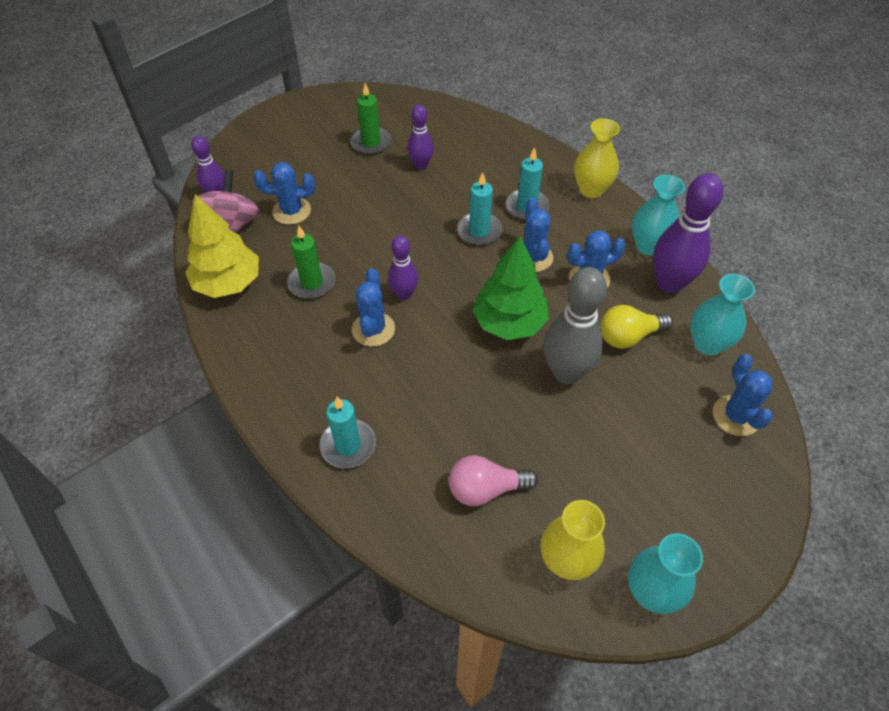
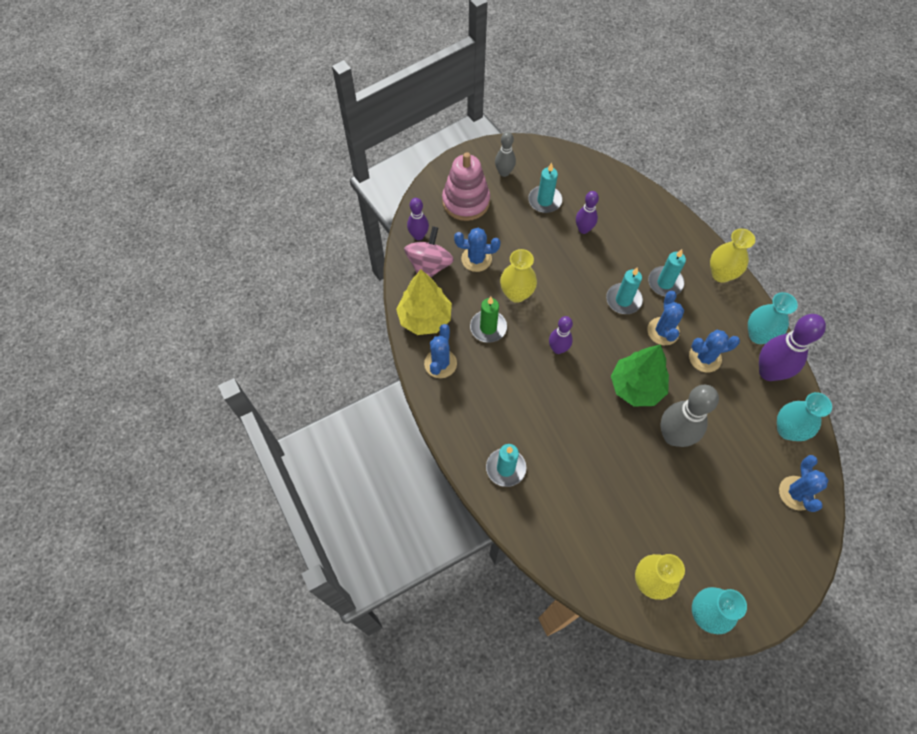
camera: 10 degrees right, 10 degrees up
green candle [350,83,391,155] -> turquoise candle [528,163,562,213]
blue cactus [352,268,395,347] -> blue cactus moved to [424,324,457,378]
pink light bulb [449,455,538,506] -> none
yellow light bulb [600,305,673,349] -> none
none -> pink stacking toy [442,152,490,221]
none -> grey bowling pin [495,132,516,177]
none -> yellow vase [500,249,537,303]

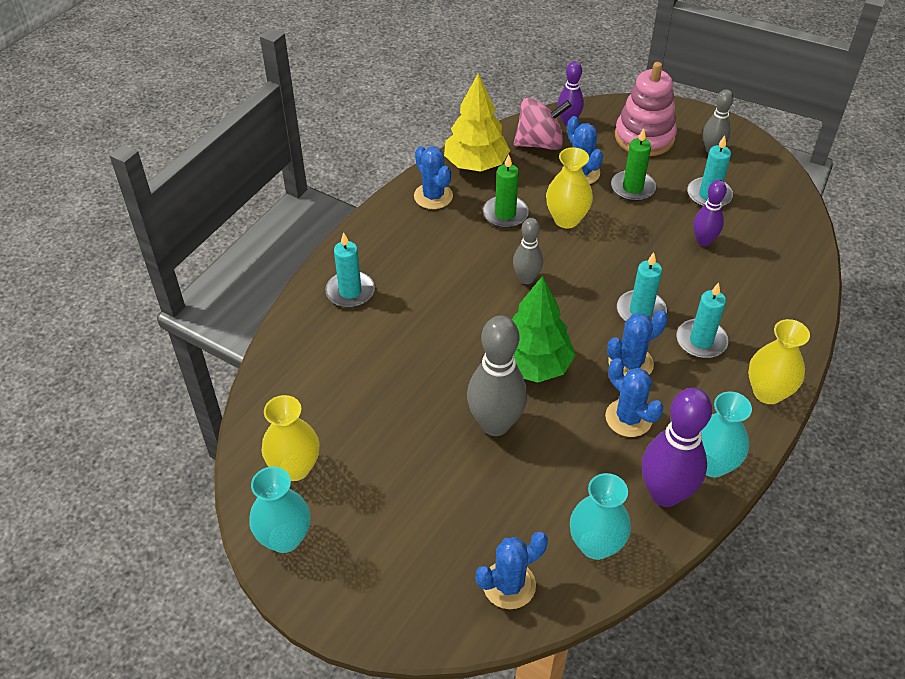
camera: 60 degrees right, 15 degrees down
blue cactus [424,324,457,378] -> blue cactus turned 75 degrees clockwise [414,146,453,209]
purple bowling pin [549,316,573,354] -> grey bowling pin [513,218,543,284]
none -> green candle [611,128,656,201]

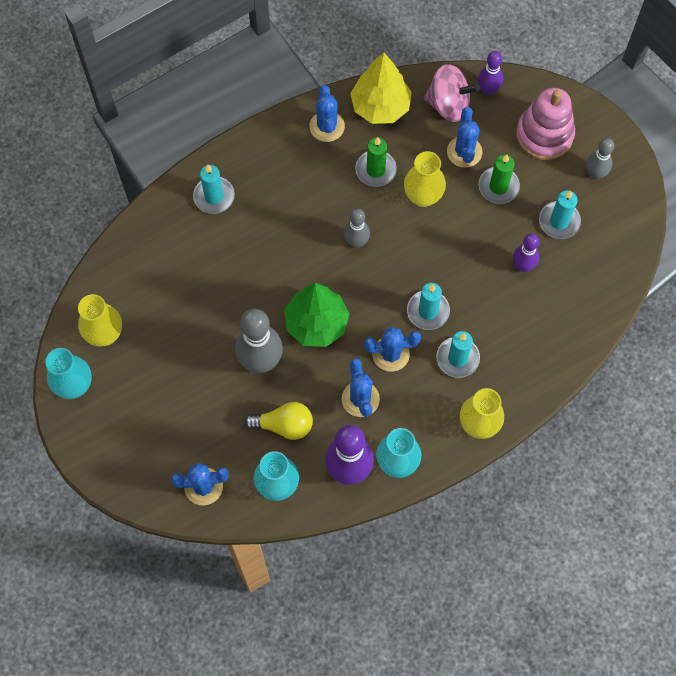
camera: 25 degrees right, 20 degrees up
none -> yellow light bulb [244,402,313,440]

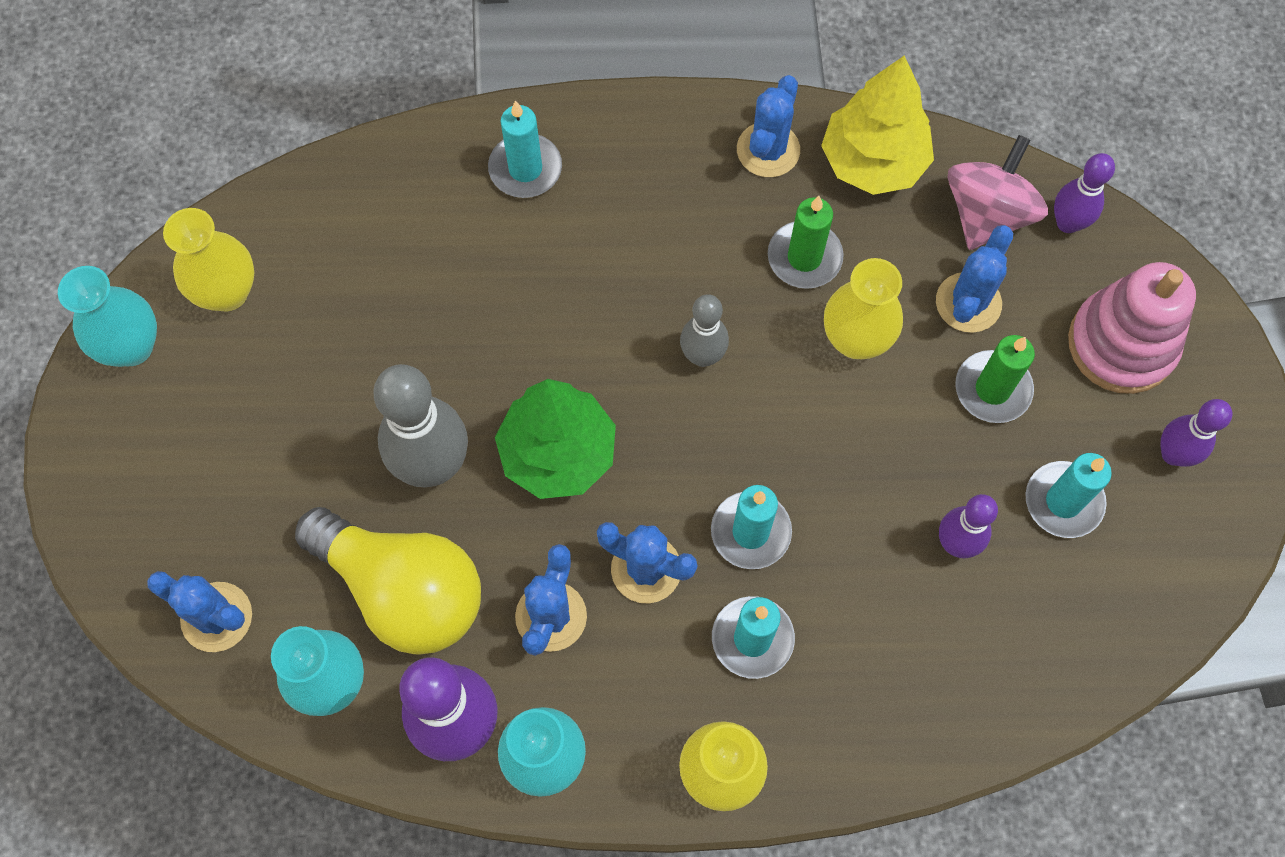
camera: 30 degrees right, 0 degrees up
yellow light bulb [244,402,313,440] -> yellow light bulb [295,507,481,655], size x1.67
pink spinning top [424,64,479,122] -> pink spinning top turned 105 degrees counterclockwise [948,135,1048,250]
grey bowling pin [586,138,614,180] -> purple bowling pin [1161,399,1232,467]

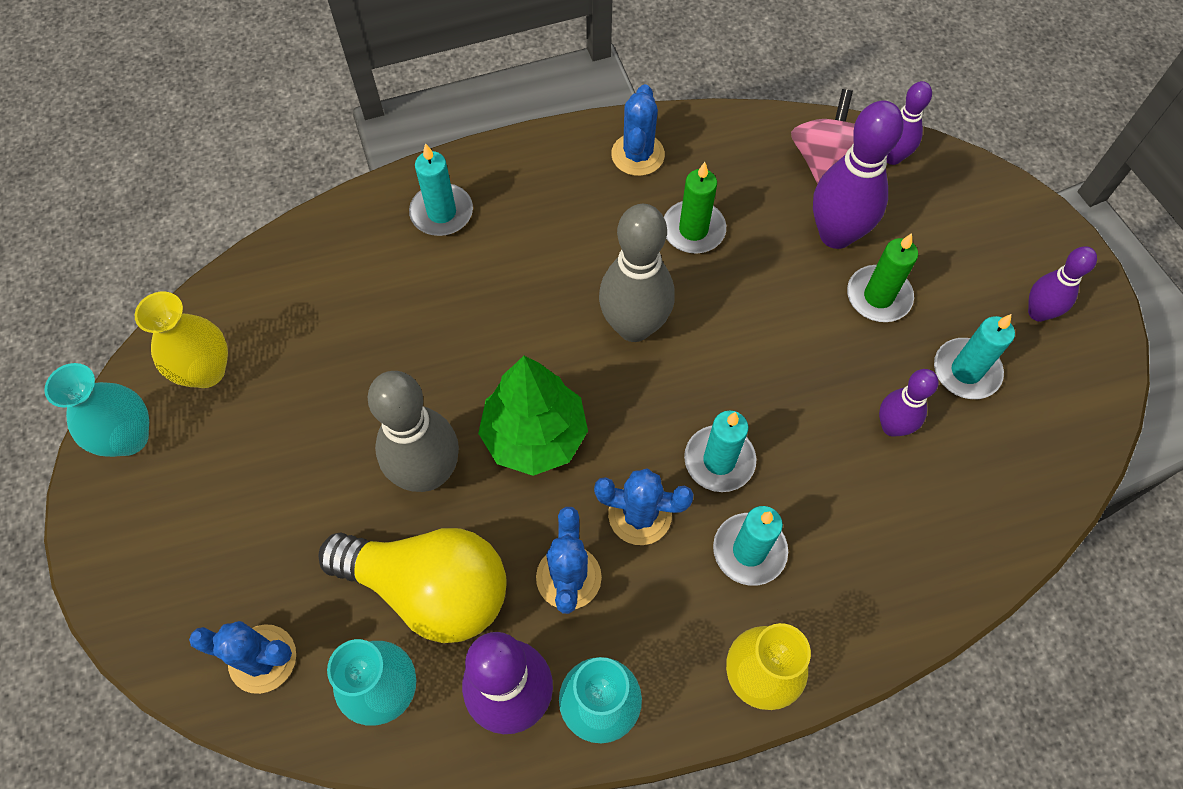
camera: 15 degrees left, 5 degrees down
grey bowling pin [680,294,729,367] -> grey bowling pin [599,204,675,342], size x1.74
yellow tree [821,55,934,195] -> none
yellow vase [824,258,903,359] -> none
blue cactus [936,225,1013,333] -> purple bowling pin [813,100,904,249]
pink stacking toy [1068,262,1196,394] -> none

